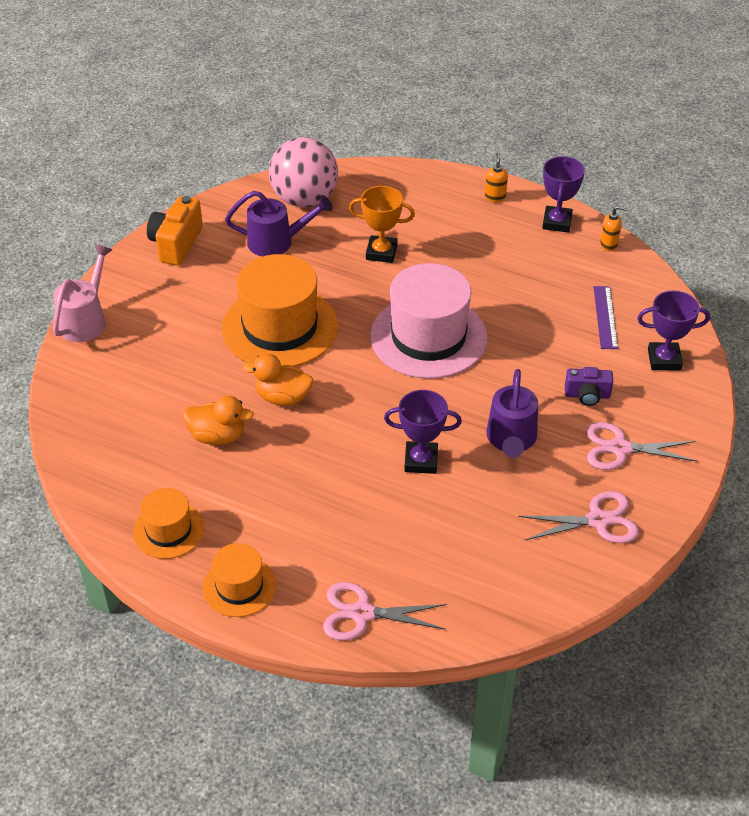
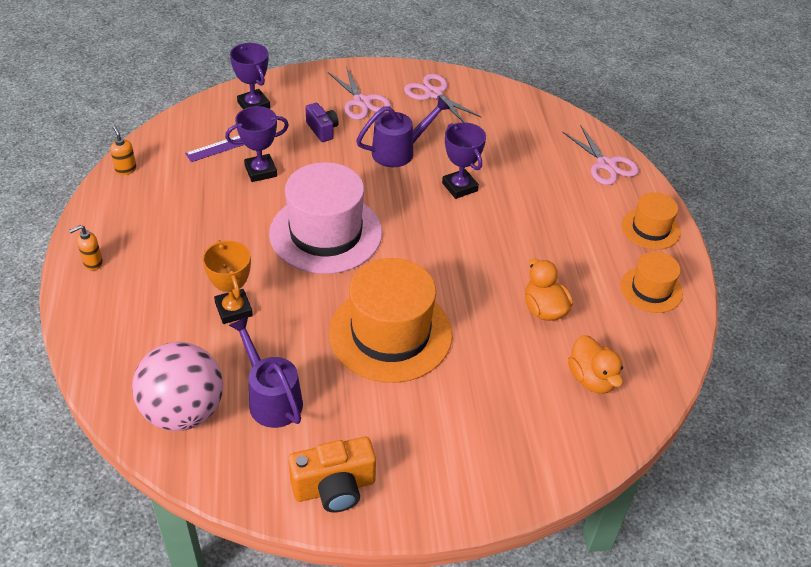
camera: 125 degrees left, 0 degrees up
pink watering can [53,244,113,342] -> none
orange duck [243,354,313,406] -> orange duck moved to [568,335,623,394]
purple trophy [542,156,585,233] -> purple trophy moved to [225,106,289,182]

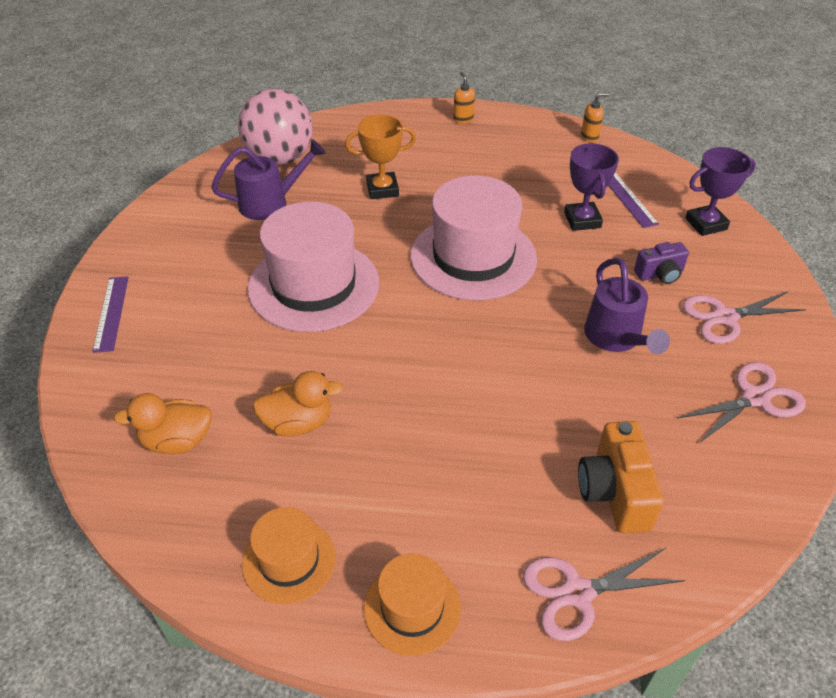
camera: 105 degrees right, 0 degrees up
orange camera [288,437,376,513] -> orange camera moved to [578,421,664,533]
orange hat [329,258,452,383] -> pink hat [248,201,379,332]
purple trophy [442,122,486,199] -> none
none -> purple ruler [92,276,129,353]

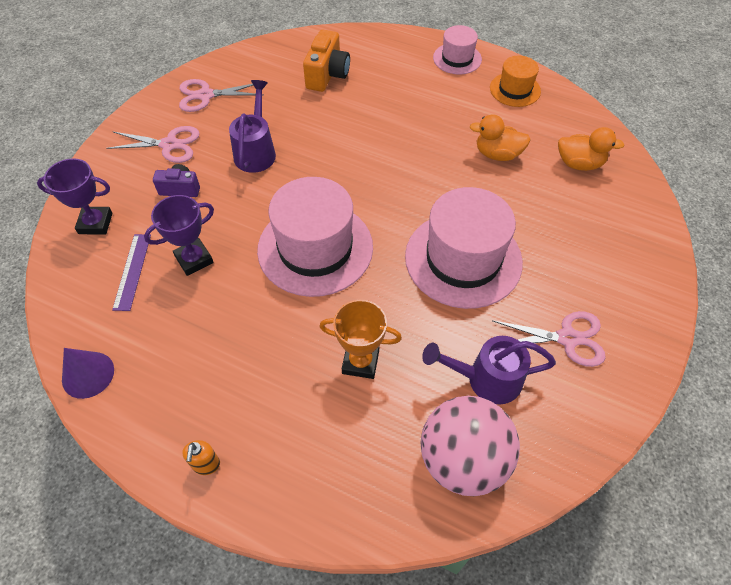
camera: 160 degrees left, 10 degrees up
purple ruler [92,276,129,353] -> none
orange hat [364,553,461,656] -> pink hat [433,25,482,74]
pink scissors [523,548,685,641] -> pink scissors moved to [492,311,606,367]
purple trophy [564,143,619,231] -> purple trophy turned 45 degrees clockwise [144,195,214,276]
orange soap dispenser [581,93,609,143] -> purple cone [62,348,114,399]

